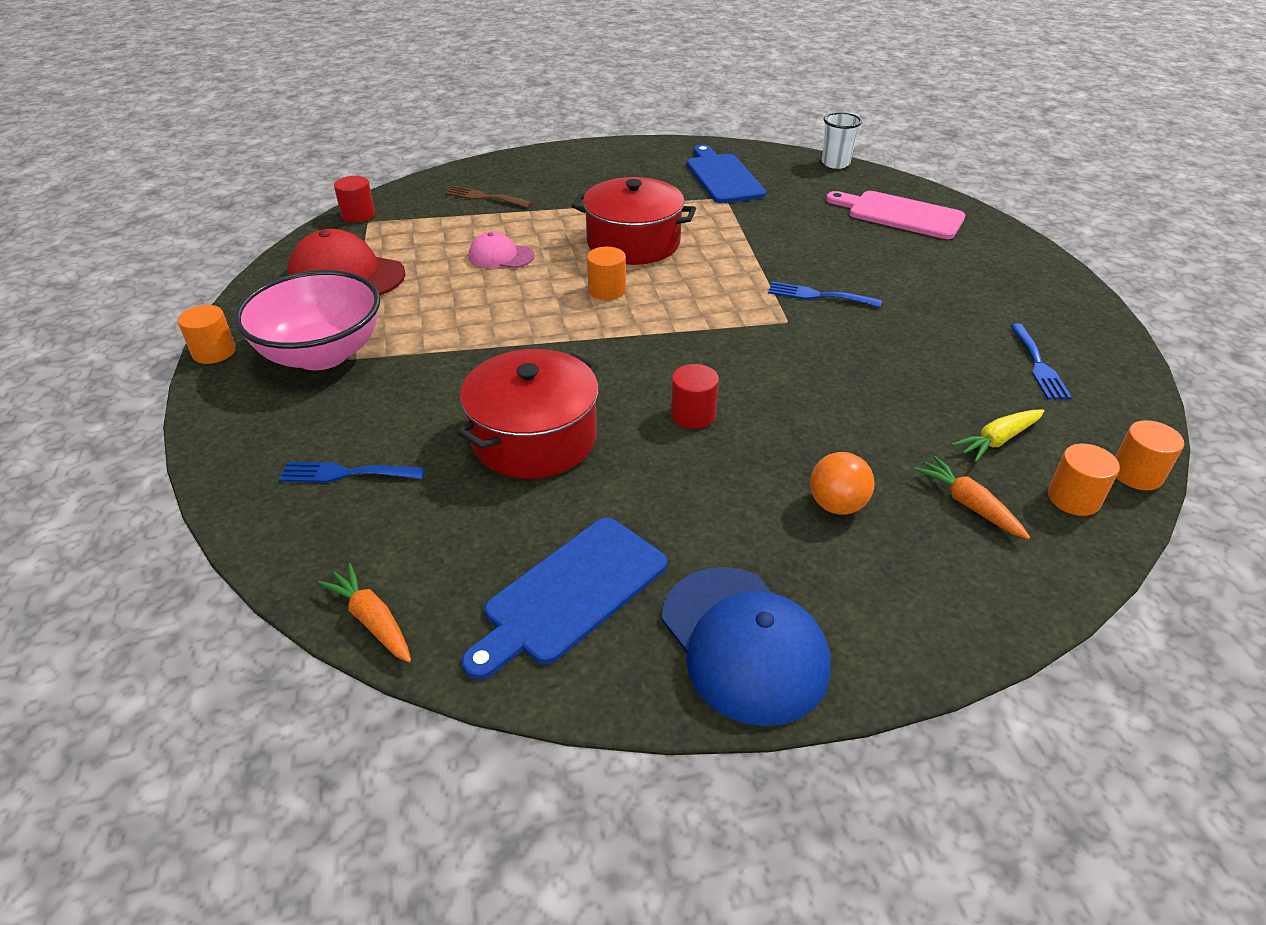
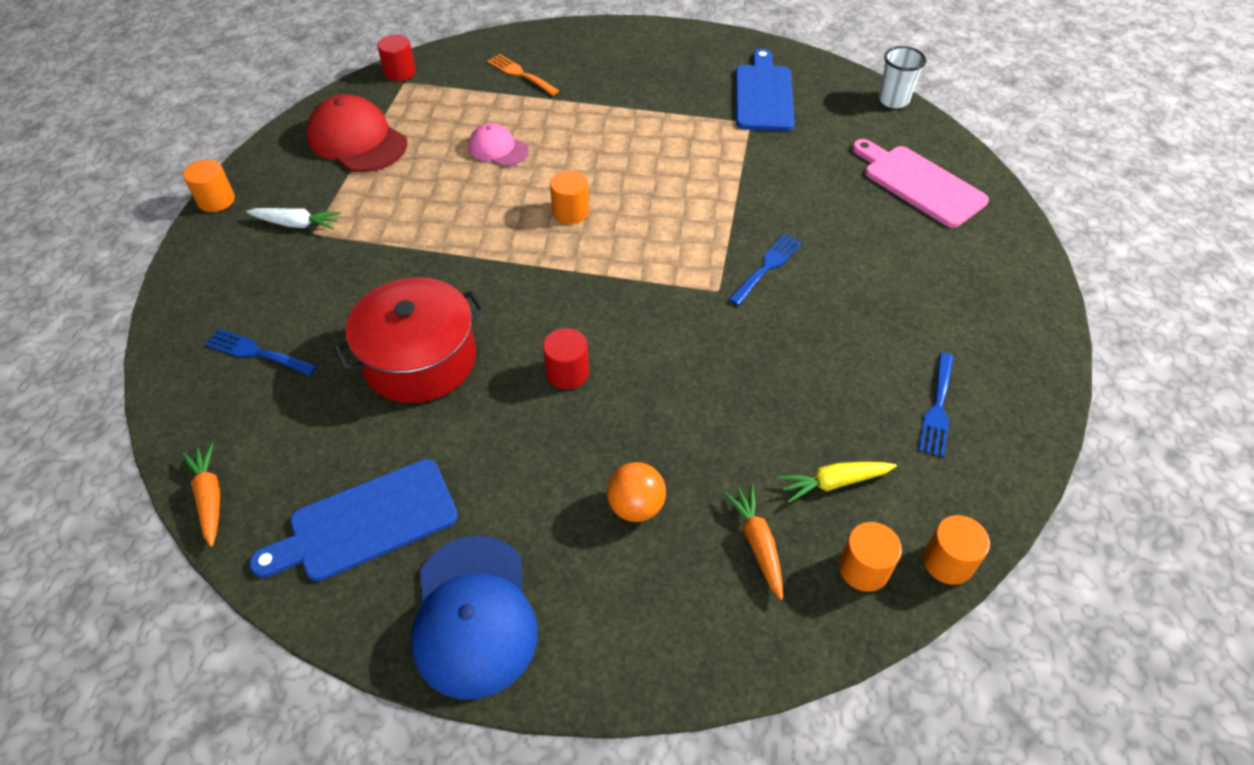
camera: 20 degrees right, 10 degrees up
pink bowl [234,270,380,370] -> white carrot [246,208,341,229]
brown fork [444,185,532,208] -> orange fork [487,54,559,96]
red pot [572,177,696,265] -> none
blue fork [768,282,882,307] -> blue fork turned 90 degrees clockwise [728,234,802,306]

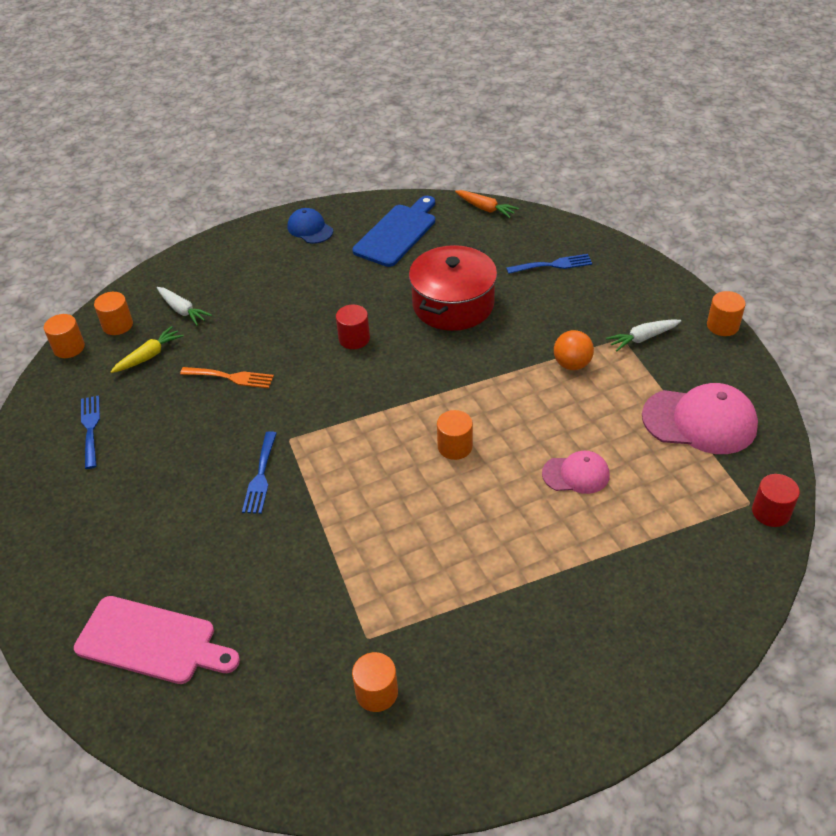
camera: 150 degrees right, 5 degrees down
red cap [307,94,408,172] -> pink cap [642,383,758,454]
blue cap [411,536,538,700] -> blue cap [288,208,333,244], size x0.57
orange fork [487,54,559,96] -> orange fork moved to [180,367,274,388]
orange ball [607,462,666,522] -> orange ball moved to [554,330,594,370]
orange carrot [723,485,783,600] -> white carrot [157,287,212,326]
blue cutting board [736,49,795,131] -> orange cylinder [352,652,398,712]
white cup [879,46,926,108] -> none

